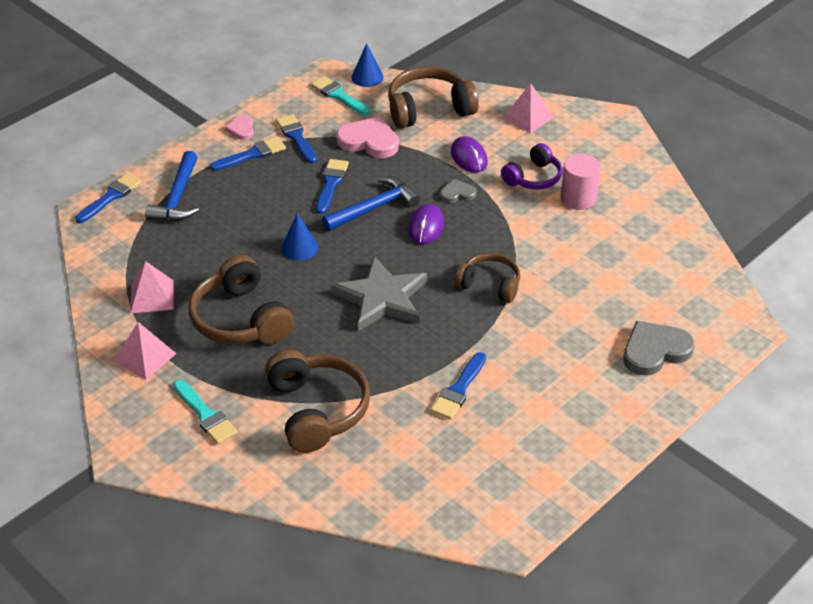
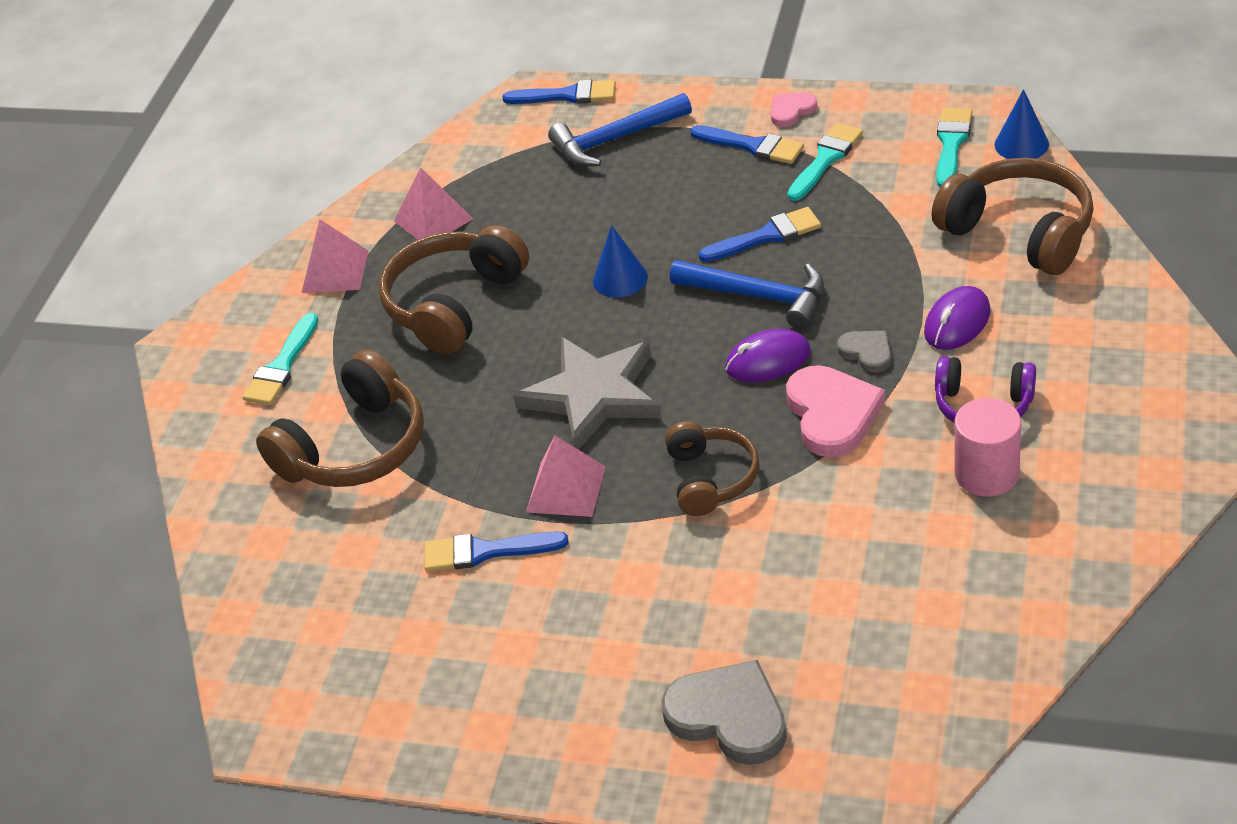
camera: 65 degrees right, 0 degrees up
blue brush [276,114,317,163] -> turquoise brush [787,123,863,201]
pink heart [336,116,399,158] -> pink heart moved to [786,365,885,457]
pink pyramid [502,83,554,134] -> pink pyramid moved to [526,436,606,517]

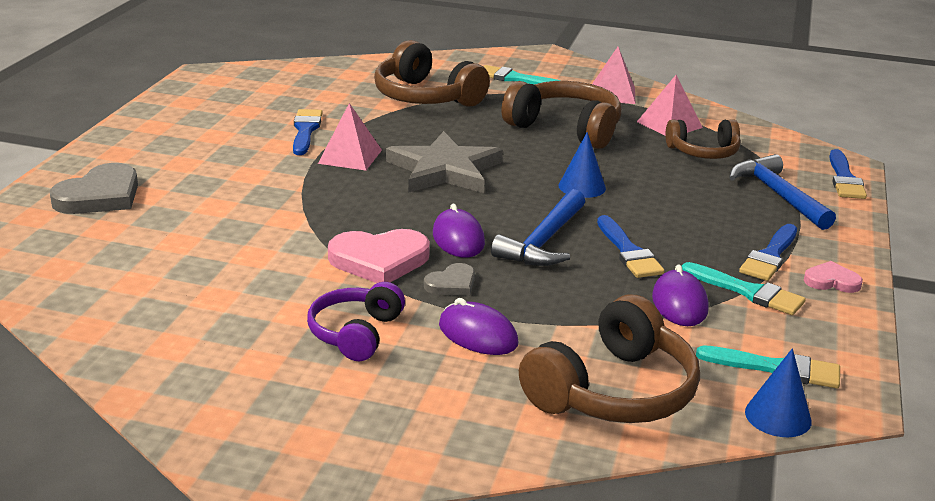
camera: 85 degrees right, 15 degrees down
brown headphones [665,421,759,516] -> brown headphones moved to [665,120,741,159]
pink heart [771,92,817,127] -> pink heart turned 45 degrees counterclockwise [804,261,863,293]
pink cylinder [955,398,1021,497] -> none
none -> purple mouse [652,265,708,326]

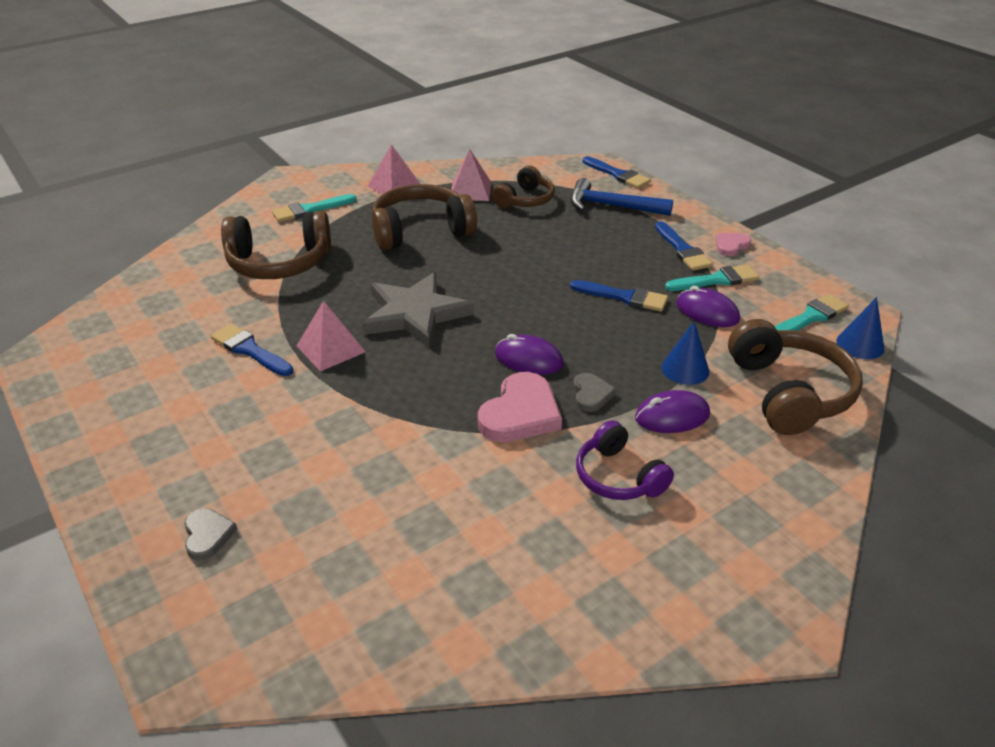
camera: 50 degrees left, 10 degrees up
grey heart [49,163,138,214] -> grey heart [184,508,237,561], size x0.55
blue hammer [491,189,585,266] -> none
blue cone [559,132,606,198] -> blue cone moved to [661,321,709,385]

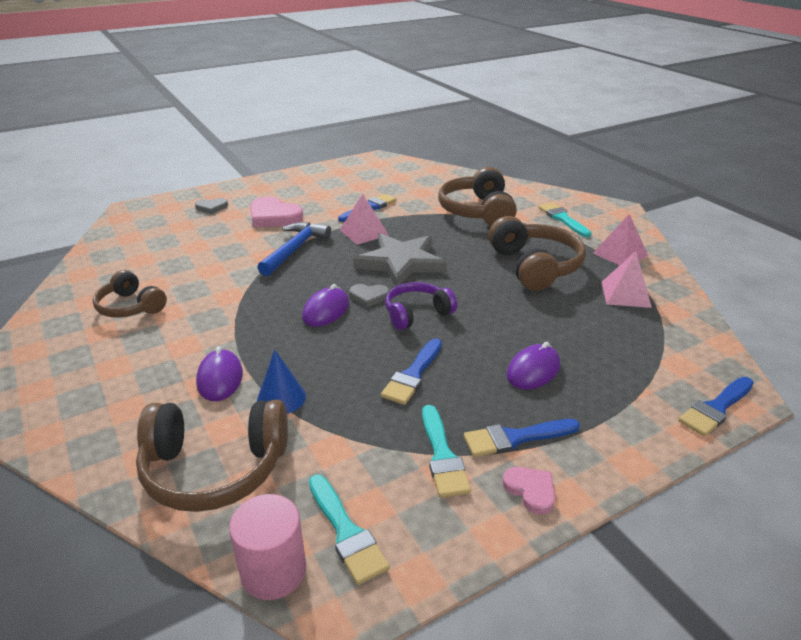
camera: 95 degrees right, 5 degrees down
pink heart [478,372,562,442] -> pink heart moved to [250,197,303,227]
brown headphones [492,166,555,208] -> brown headphones moved to [93,270,167,318]
blue hammer [571,178,673,216] -> blue hammer moved to [257,222,331,276]
grey heart [573,373,616,412] -> grey heart moved to [349,284,389,307]
purple headphones [576,420,674,500] -> purple headphones moved to [385,282,457,330]
purple mouse [676,286,740,327] -> purple mouse moved to [506,342,560,390]
blue cone [836,297,885,359] -> pink cylinder [229,494,306,600]

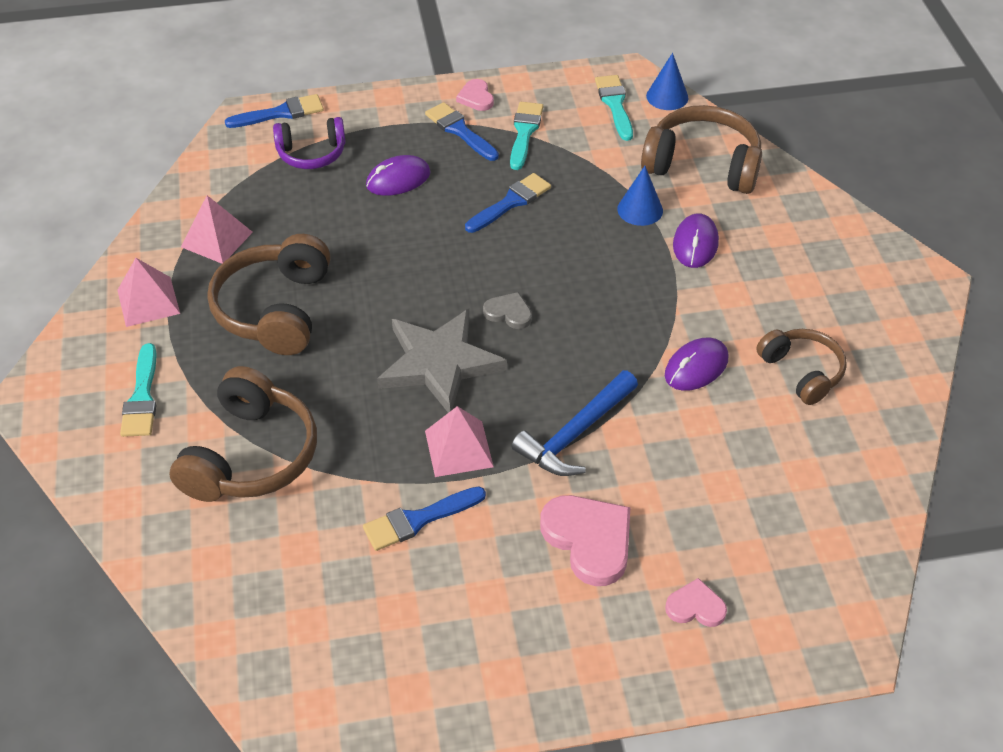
camera: 160 degrees left, 15 degrees up
grey heart [195,198,228,214] -> pink heart [665,578,727,627]
pink cylinder [229,494,306,600] -> blue cone [646,53,688,110]
purple mouse [302,284,349,327] -> purple mouse moved to [665,338,728,391]
purple headphones [385,282,457,330] -> purple headphones moved to [273,117,346,169]
blue brush [463,419,580,457] -> blue brush turned 135 degrees counterclockwise [425,102,499,161]

